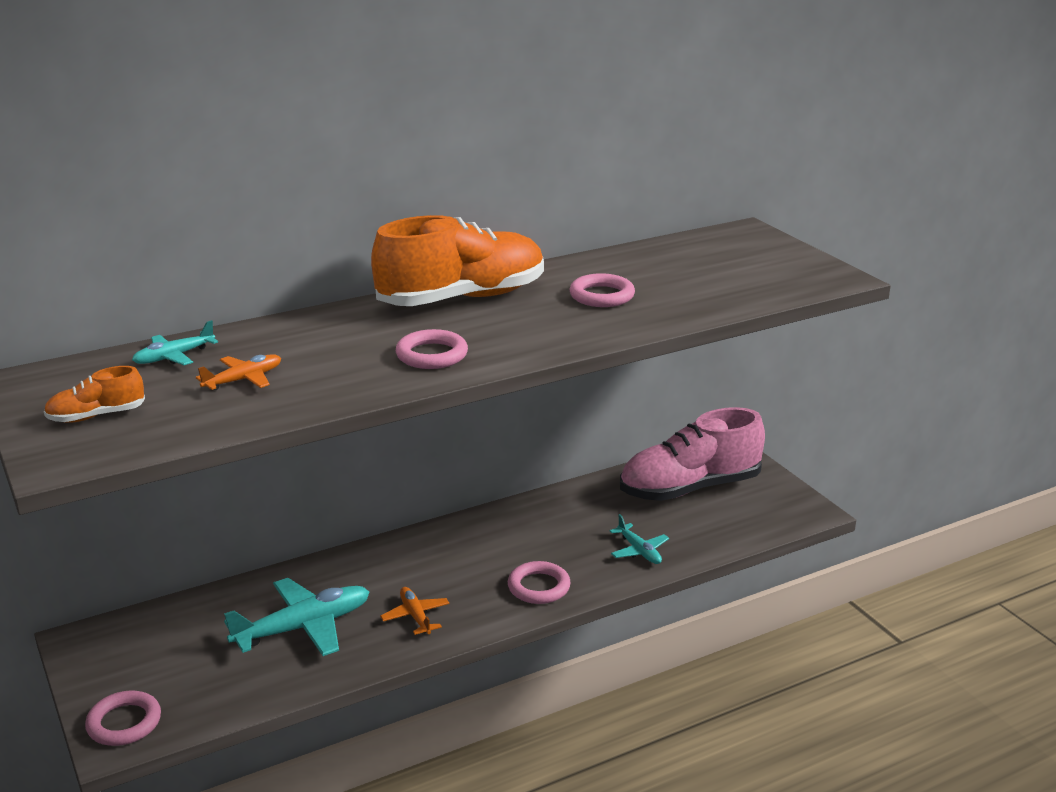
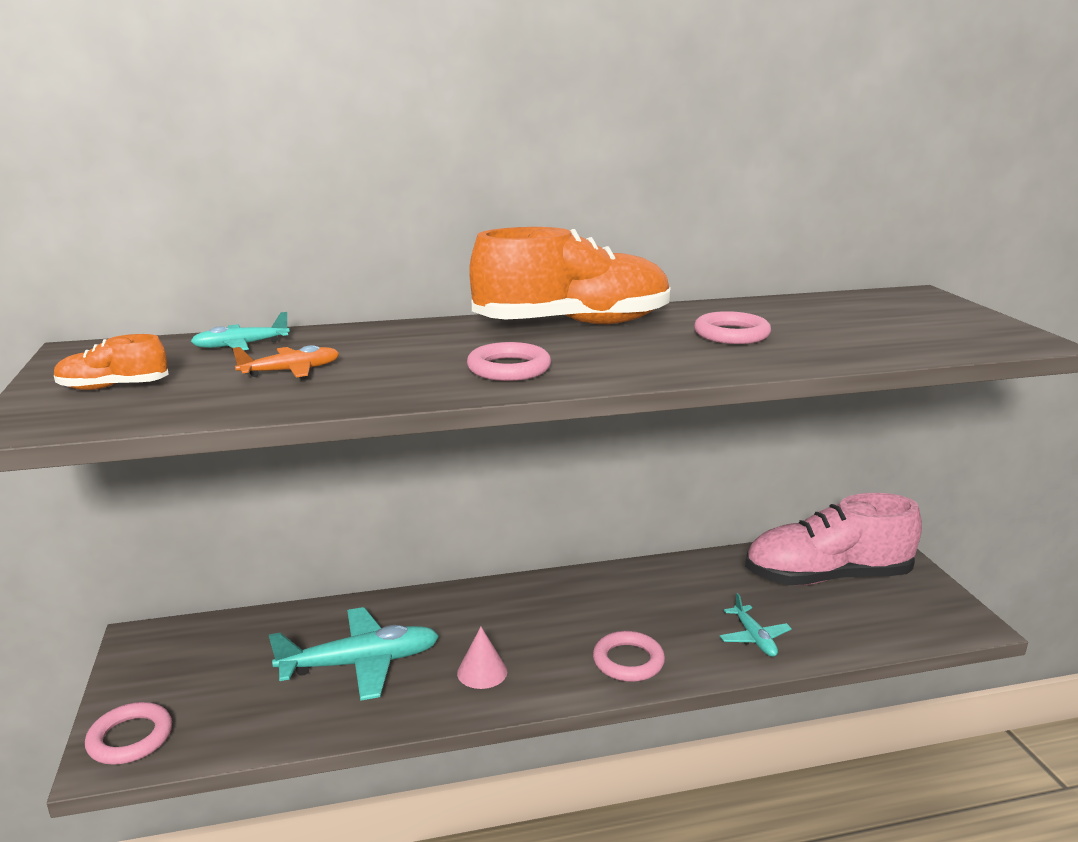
camera: 15 degrees right, 5 degrees down
orange plane [380,587,450,635] -> pink cone [457,627,507,689]

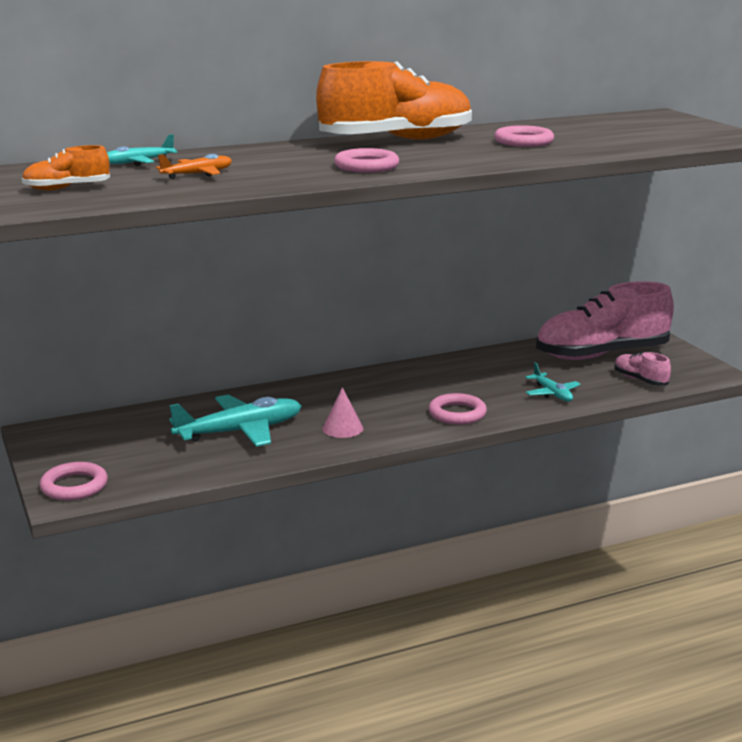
camera: 10 degrees left, 0 degrees up
none -> pink shoe [614,352,671,386]

